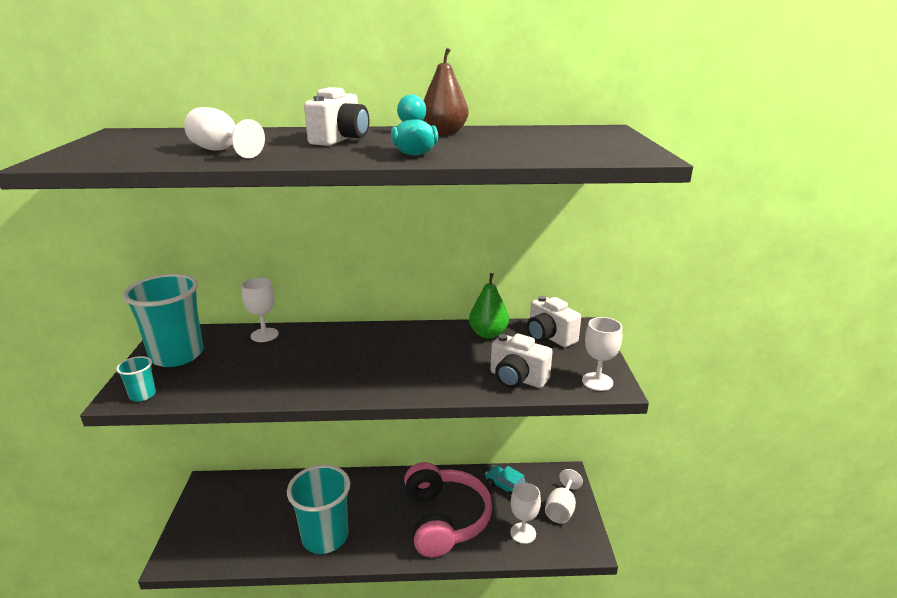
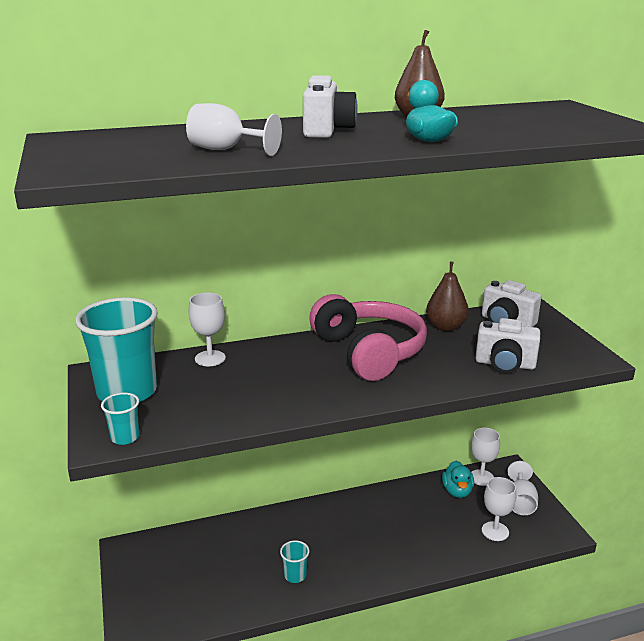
camera: 15 degrees left, 0 degrees up
turquoise cup [287,465,350,554] -> turquoise cup [280,540,310,583], size x0.44
pink headphones [404,462,492,557] -> pink headphones moved to [309,294,427,381]
green pear [469,273,509,339] -> brown pear [426,262,469,331]
turquoise car [485,465,527,498] -> turquoise duck [442,461,474,498]
white goblet [582,317,622,391] -> white goblet moved to [471,428,500,486]

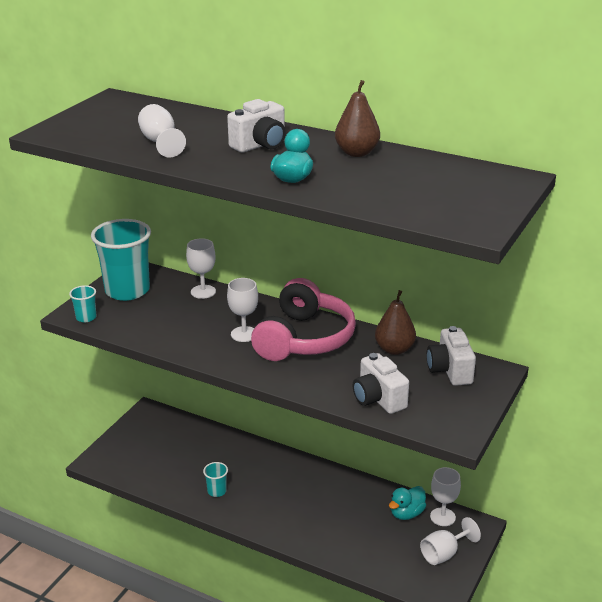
camera: 45 degrees right, 5 degrees up
white goblet [482,477,516,541] -> white goblet moved to [227,278,258,342]

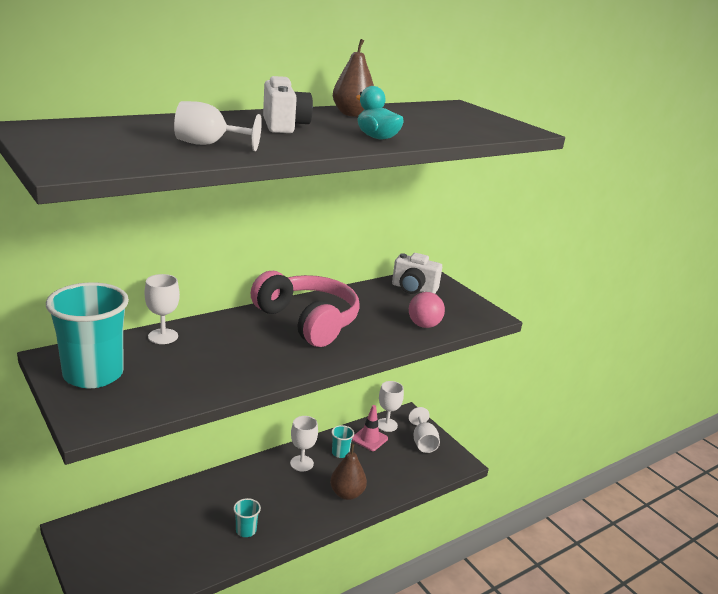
camera: 65 degrees left, 5 degrees down
turquoise cup [69,285,96,322] -> turquoise cup moved to [331,425,354,458]
white goblet [227,278,258,342] -> white goblet moved to [290,416,318,471]
white camera [353,353,409,414] -> pink ball [409,292,445,328]
brown pear [375,290,416,355] -> brown pear moved to [330,444,367,500]
turquoise duck [389,486,426,520] -> pink traffic cone [352,405,388,451]

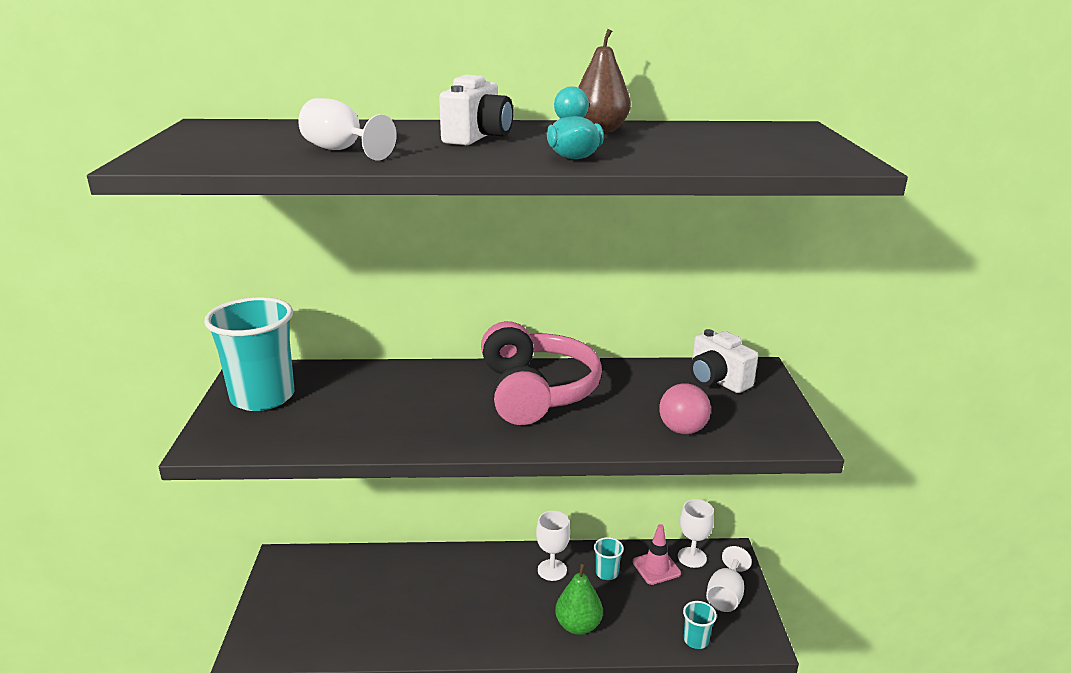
camera: 35 degrees right, 0 degrees up
white goblet [145,274,180,344] -> none
turquoise cup [233,498,261,537] -> turquoise cup moved to [683,601,717,649]
brown pear [330,444,367,500] -> green pear [555,563,603,635]

